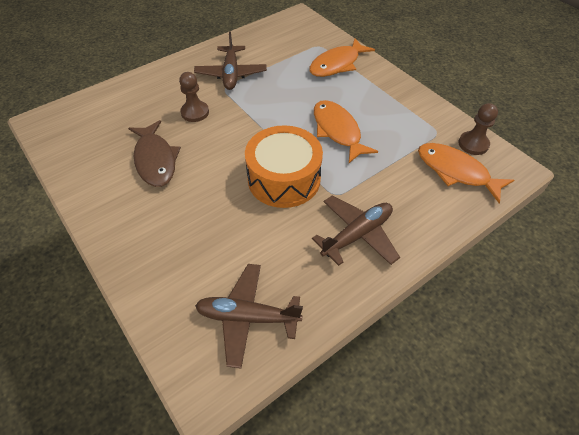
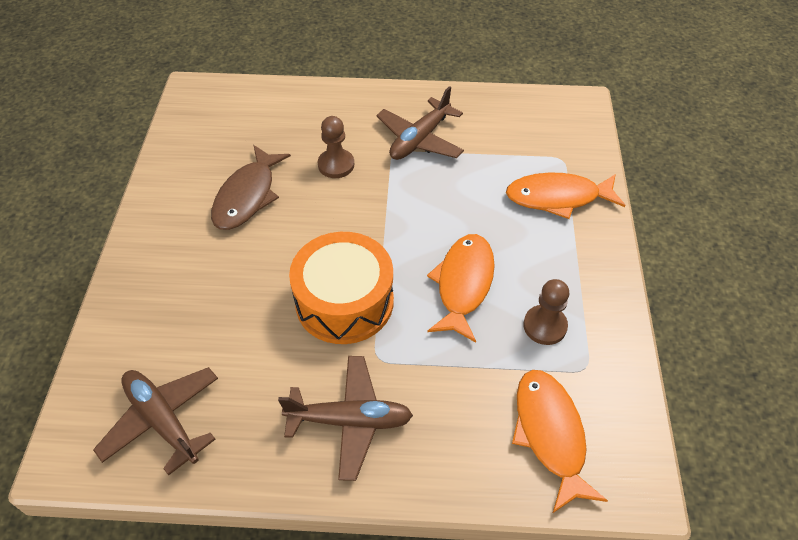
camera: 40 degrees right, 0 degrees up
brown pawn [458,103,498,155] -> brown pawn moved to [523,279,569,345]

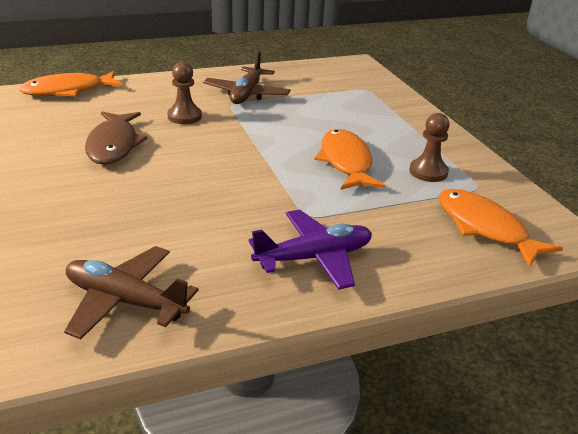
camera: 25 degrees left, 20 degrees down
brown plane [278,356,413,481] -> purple plane [249,209,372,290]
orange drum [289,232,394,344] -> none
orange fish [506,172,626,219] -> orange fish moved to [19,71,123,96]

